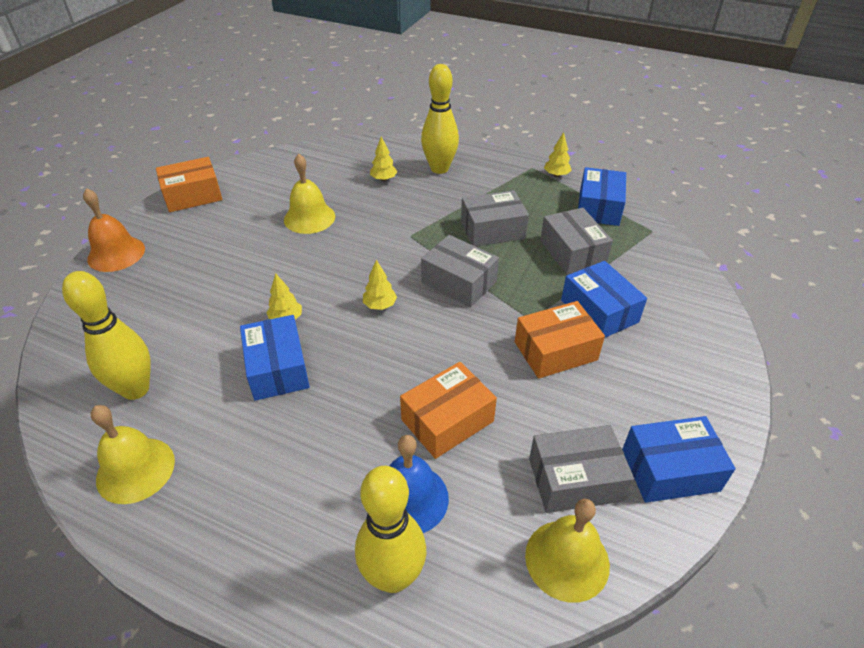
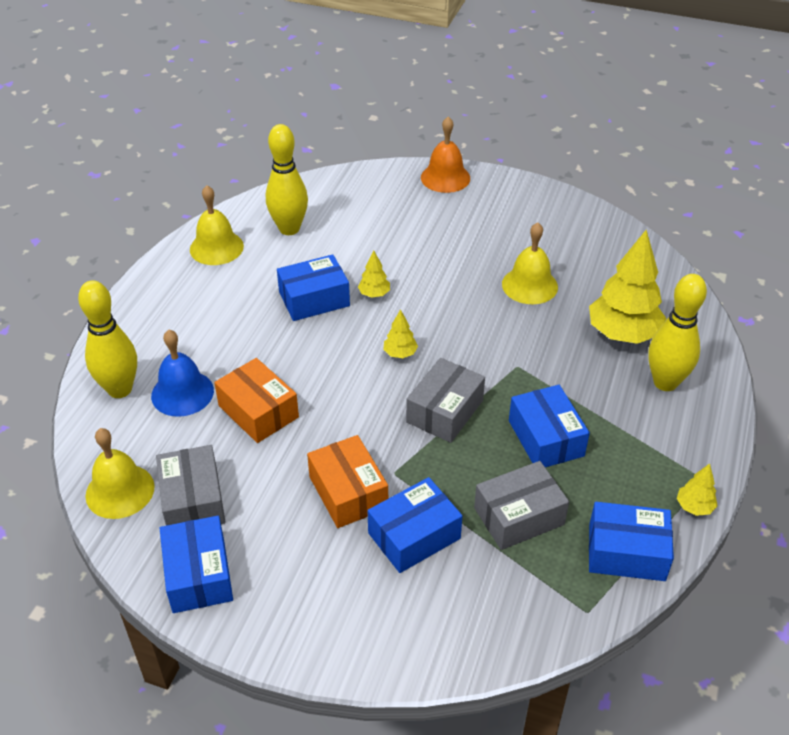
camera: 85 degrees right, 0 degrees up
orange box [156,157,223,212] -> none
yellow tree [370,136,397,181] -> yellow tree [589,230,666,344], size x2.22
grey box [461,190,529,247] -> blue box [509,385,590,467]

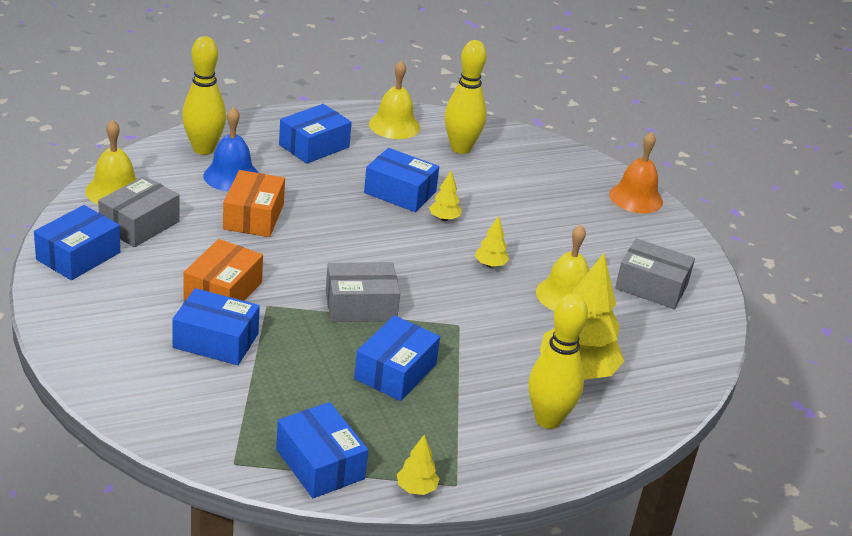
camera: 45 degrees right, 10 degrees down
yellow tree [383,309,418,358] -> yellow tree moved to [475,216,509,268]
grey box [474,461,569,550] -> grey box moved to [615,238,695,309]
none -> blue box [279,104,352,164]

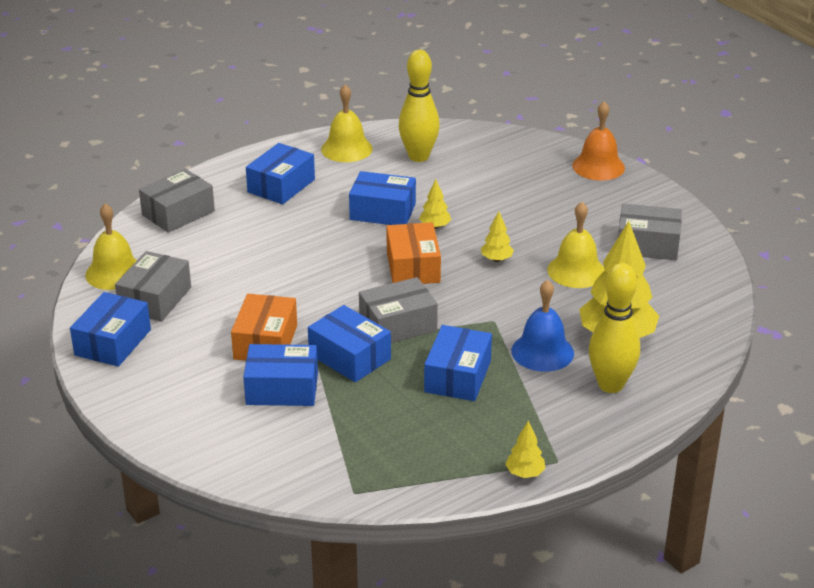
camera: 10 degrees left, 0 degrees up
yellow bowling pin [182,36,226,155] -> grey box [139,169,215,233]
blue bell [204,107,259,191] -> blue bell moved to [511,280,574,372]
orange box [223,170,285,237] -> orange box moved to [386,222,441,284]
blue box [276,402,368,498] -> blue box moved to [308,305,391,382]

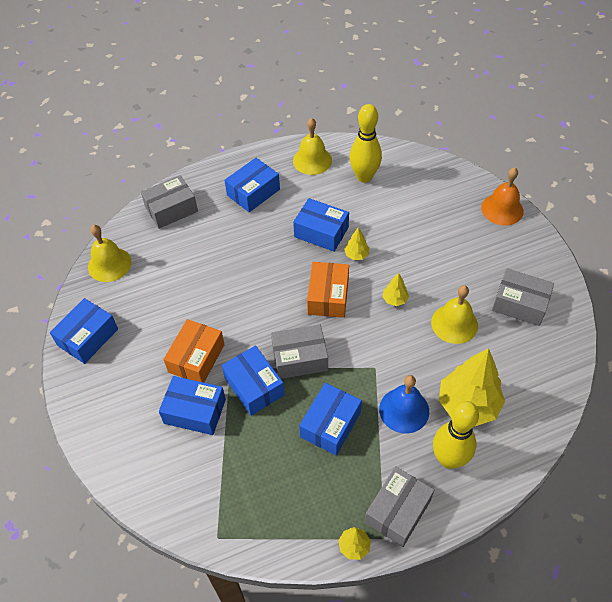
camera: 15 degrees right, 20 degrees up
grey box [115,251,191,322] -> grey box moved to [365,466,434,547]

